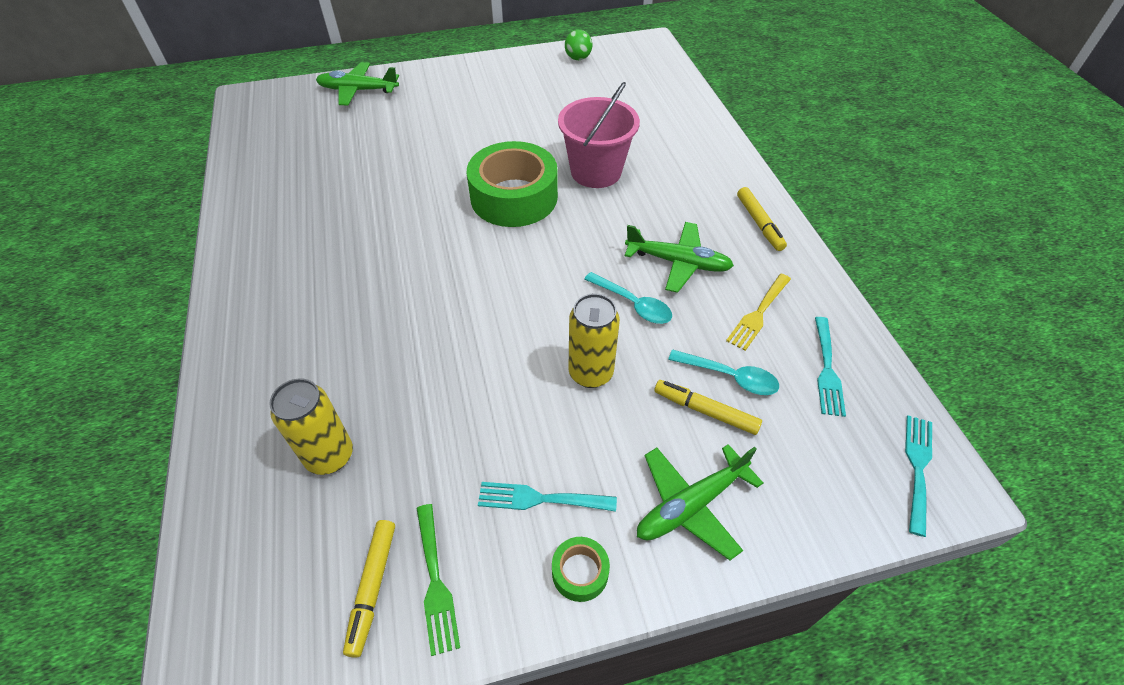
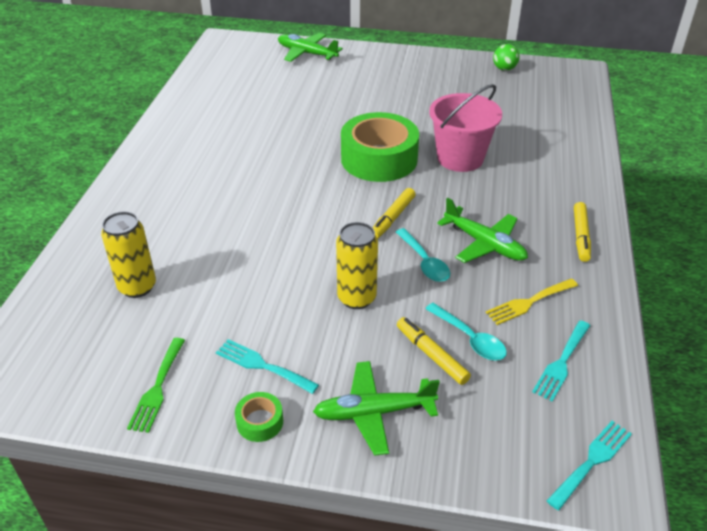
camera: 25 degrees right, 10 degrees down
yellow marker [343,520,395,658] -> yellow marker moved to [373,188,416,239]

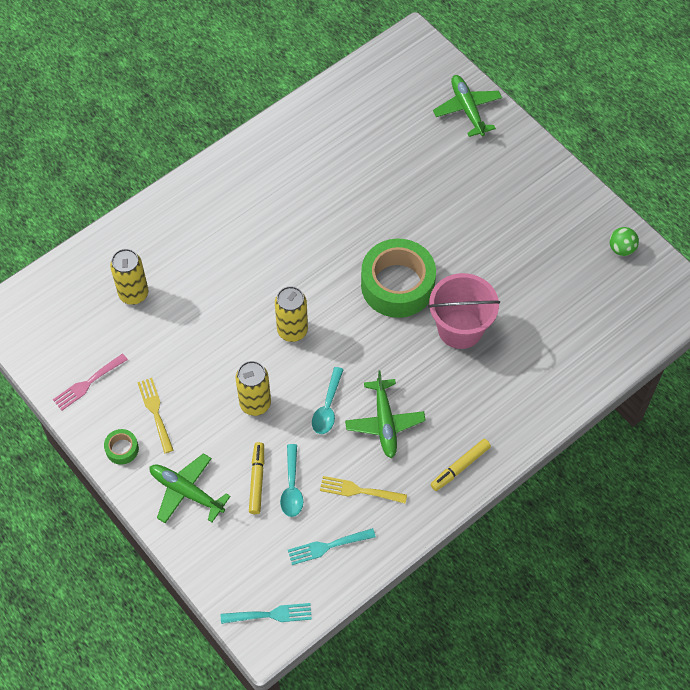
camera: 40 degrees right, 20 degrees up
green fork [127,338,185,433] -> pink fork [53,353,128,411]
turquoise fork [216,339,319,394] -> yellow fork [137,378,173,453]
yellow marker [373,188,416,239] -> none
none -> yellow can [275,286,308,342]

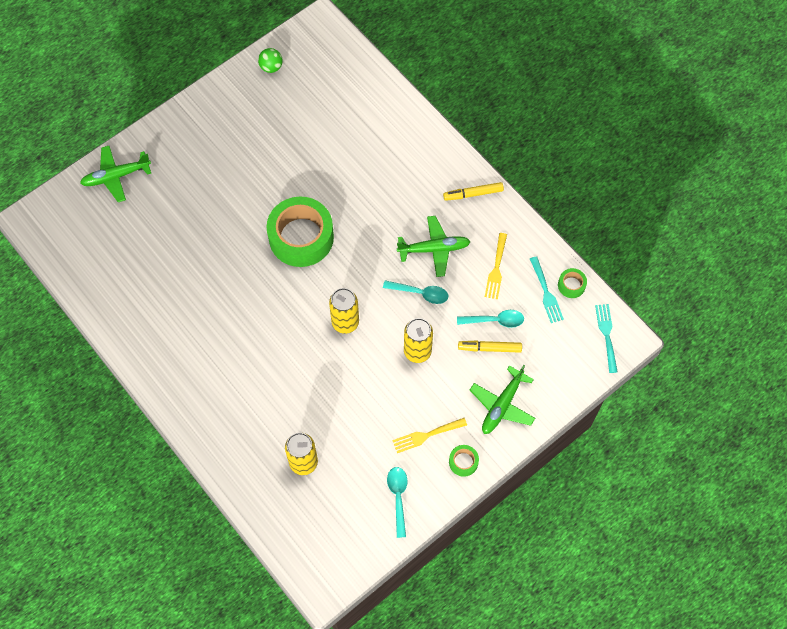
camera: 90 degrees left, 5 degrees up
pink fork [53,353,128,411] -> turquoise spoon [387,467,407,538]
pink bucket [428,273,500,349] -> none
yellow marker [431,439,491,491] -> yellow marker turned 120 degrees clockwise [443,182,504,201]
none -> green tape [558,268,587,298]

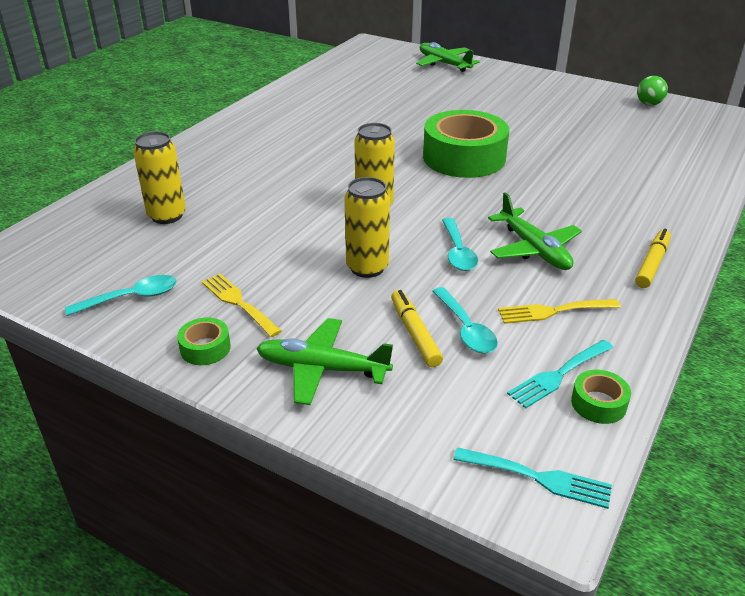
camera: 70 degrees right, 30 degrees down
yellow marker [443,182,504,201] -> yellow marker turned 60 degrees clockwise [635,229,671,288]
turquoise fork [595,304,618,373] -> turquoise fork turned 45 degrees clockwise [453,447,612,509]

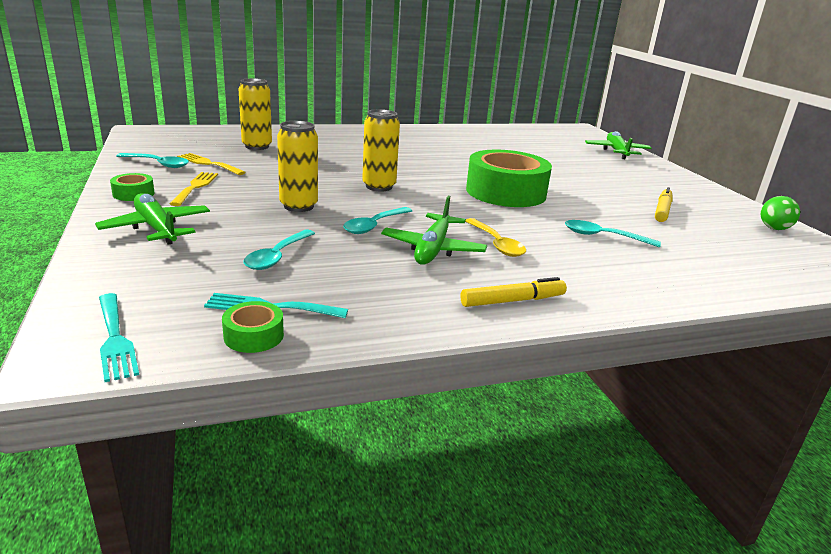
camera: 40 degrees right, 10 degrees down
yellow marker [391,290,443,367] -> yellow marker moved to [655,187,673,222]
yellow fork [498,299,621,324] -> yellow fork moved to [177,153,246,175]
none -> yellow spoon [465,218,526,257]
none -> turquoise spoon [565,220,661,248]

